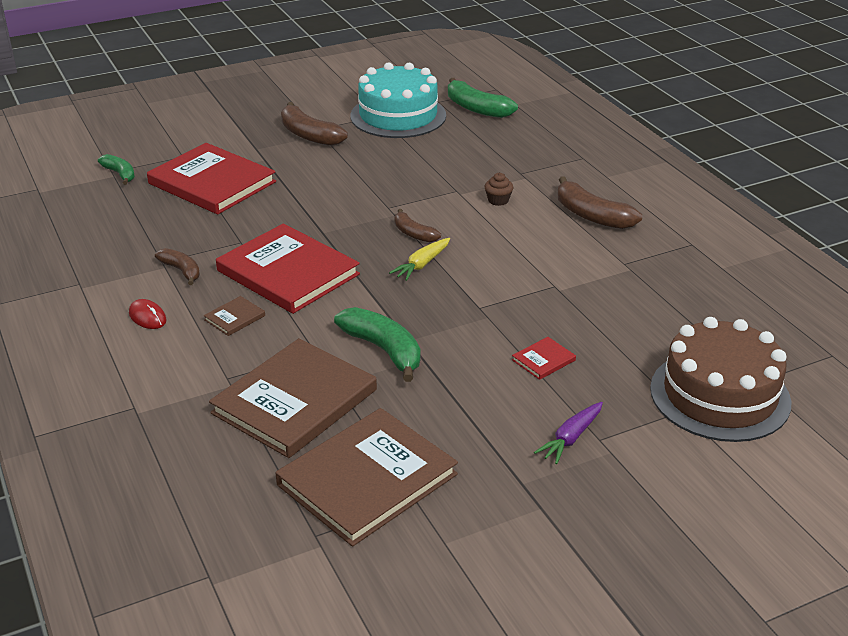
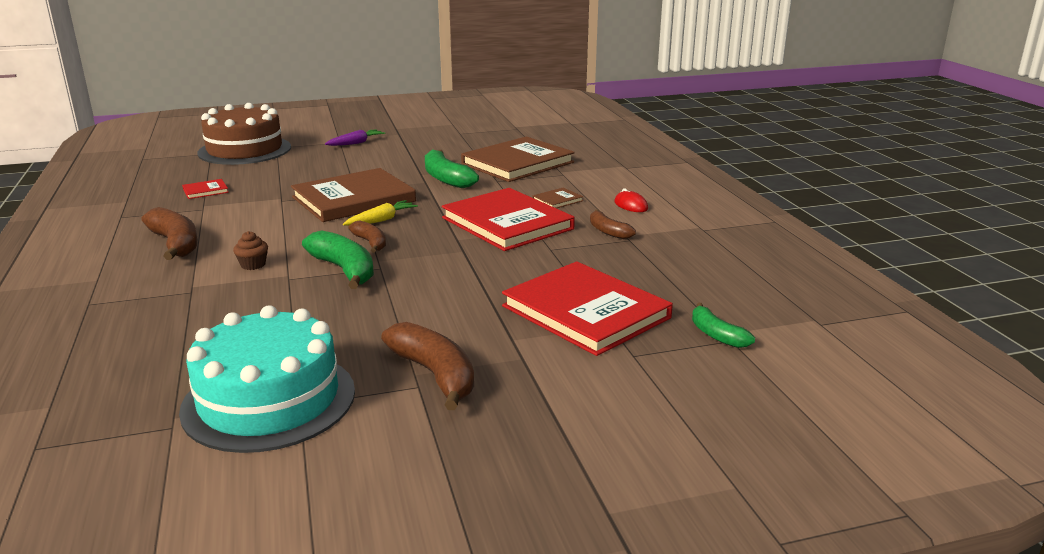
camera: 170 degrees left, 10 degrees down
brown book [275,408,458,547] -> brown book moved to [291,168,416,222]
green banana [448,78,518,118] -> green banana moved to [302,230,374,289]
red book [512,337,576,380] -> red book moved to [182,179,229,199]

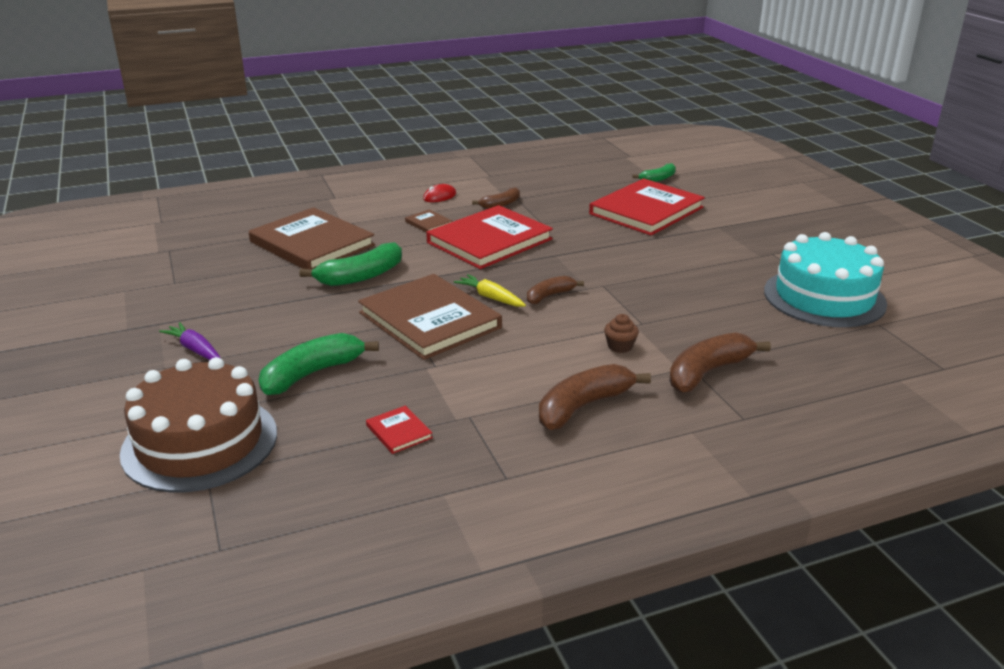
camera: 95 degrees left, 5 degrees up
green banana [302,230,374,289] -> green banana moved to [259,333,379,395]
brown banana [381,322,474,410] -> brown banana moved to [669,332,771,393]

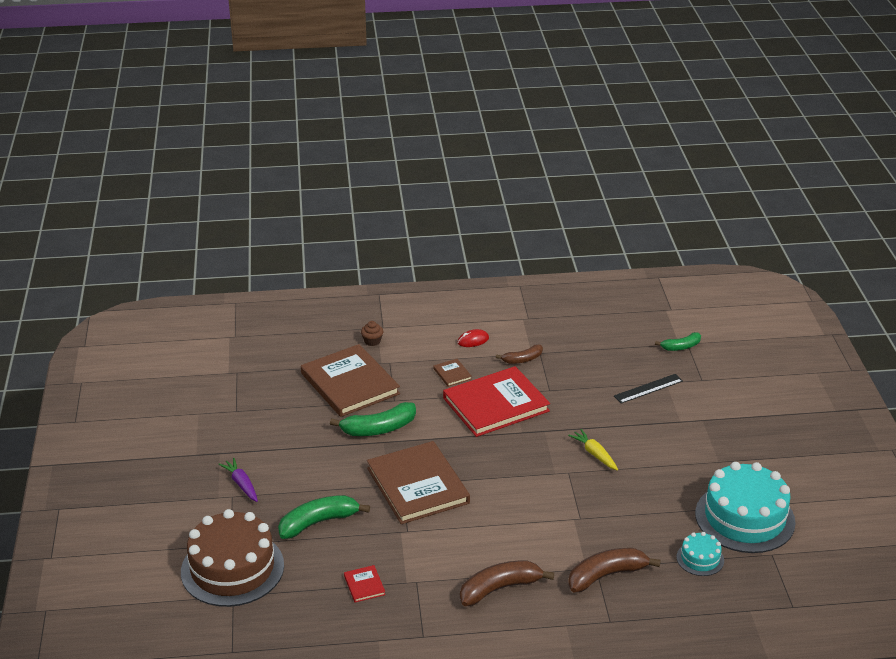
camera: 15 degrees right, 5 degrees up
yellow carrot [454,274,526,307] -> yellow carrot moved to [568,429,618,471]
brown banana [527,276,584,304] -> none
red book [589,178,705,236] -> black ruler [614,374,683,404]
brown cupcake [604,314,639,353] -> brown cupcake moved to [361,321,383,346]
none -> turquoise cake [677,532,724,576]

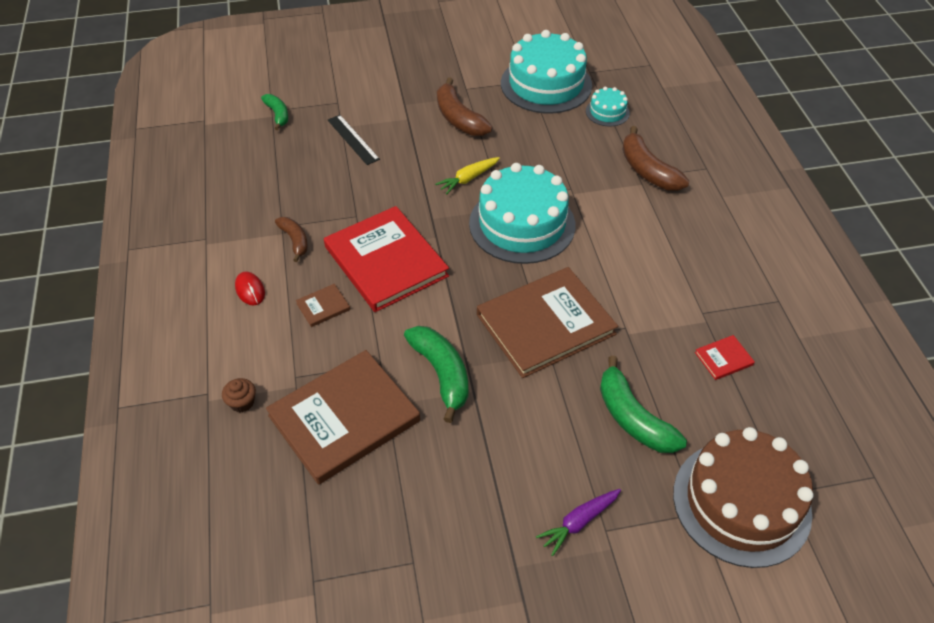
camera: 95 degrees left, 15 degrees up
brown banana [460,560,554,606] -> brown banana moved to [437,77,493,136]
none -> turquoise cake [469,163,575,264]

